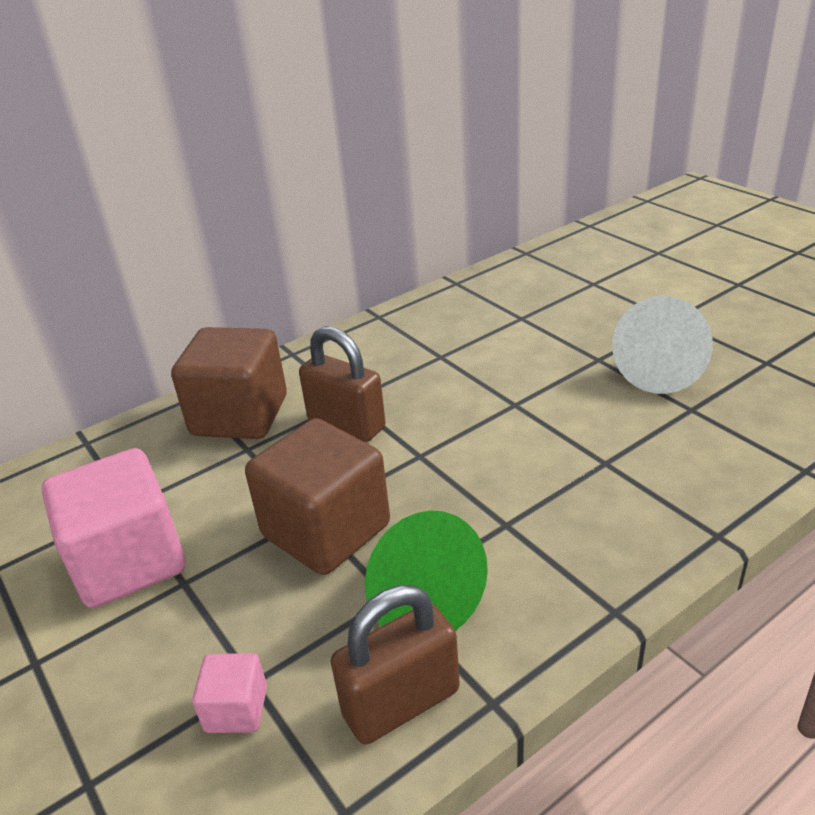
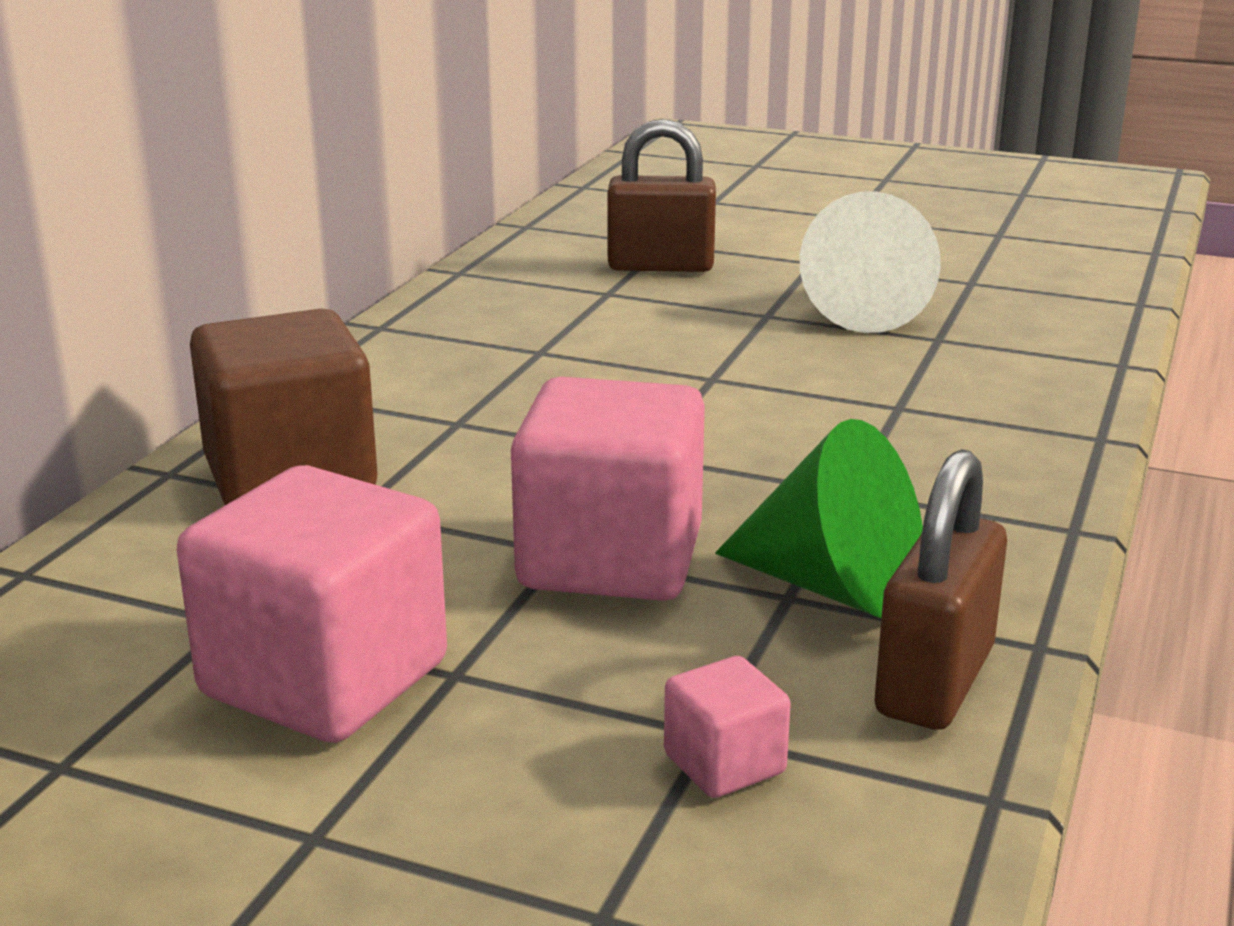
camera: 35 degrees left, 10 degrees down
brown cube [245,418,390,575] -> pink cube [511,377,705,601]
brown padlock [299,326,386,442] -> brown padlock moved to [607,119,716,272]

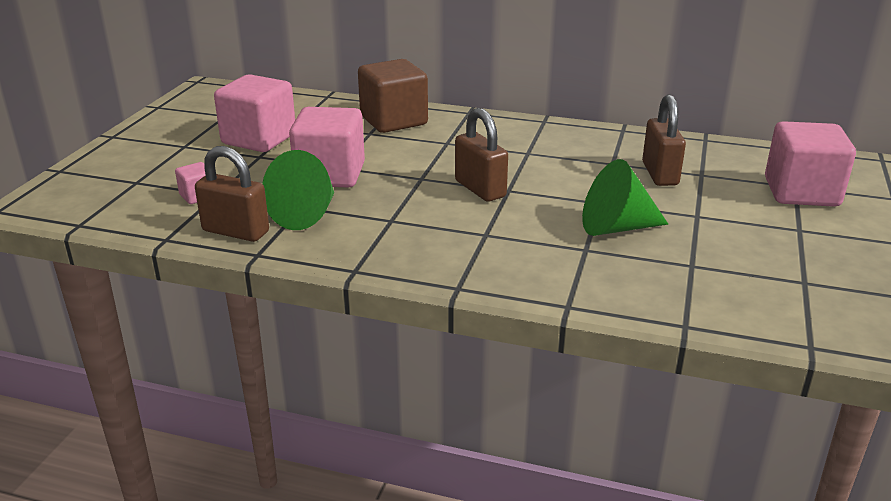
camera: 85 degrees right, 5 degrees up
white cone [800,191,941,333] -> green cone [582,159,668,236]
none -> brown padlock [455,108,508,202]
none -> pink cube [765,121,856,207]

